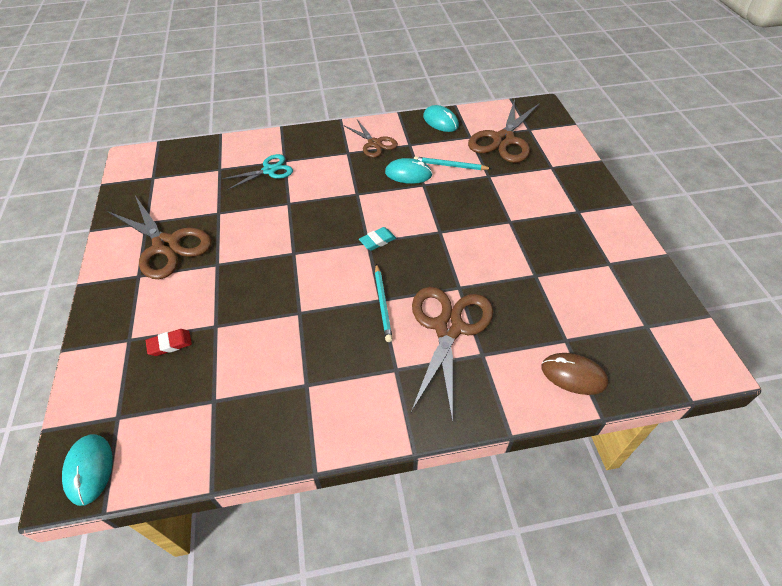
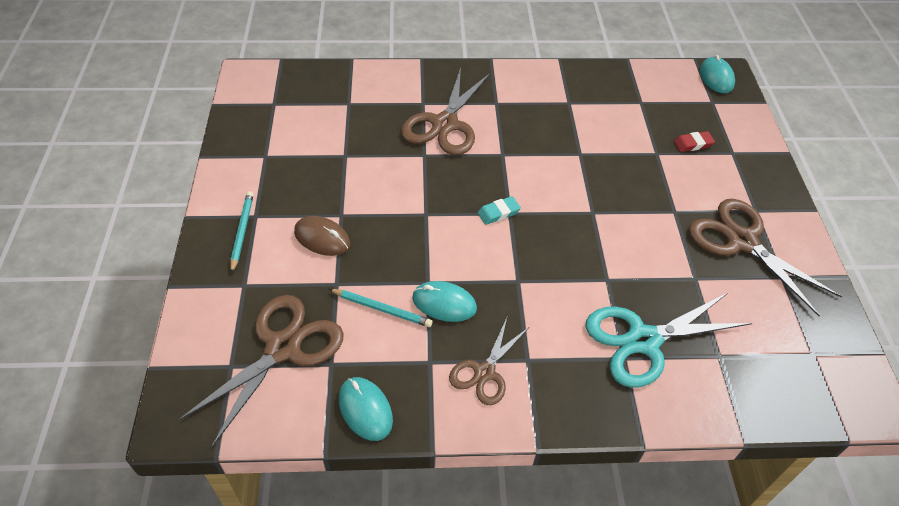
camera: 175 degrees left, 0 degrees up
turquoise scissors [222,154,293,190] -> turquoise scissors [586,293,753,388], size x1.67
brown scissors [345,120,398,158] -> brown scissors turned 120 degrees counterclockwise [449,318,529,405]
turquoise pencil [375,264,393,342] -> turquoise pencil moved to [230,191,254,274]
brown mouse [542,353,608,395] -> brown mouse moved to [294,216,350,256]

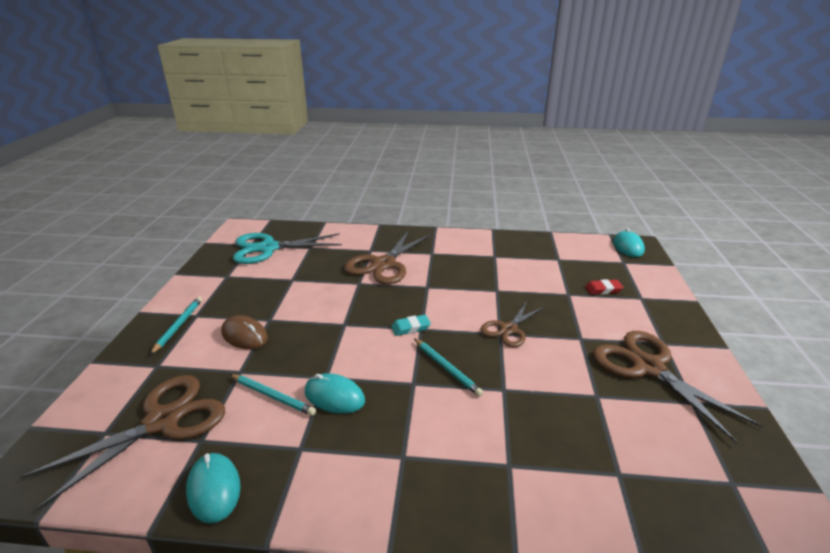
camera: 10 degrees right, 20 degrees down
brown scissors [449,318,529,405] -> brown scissors moved to [480,301,544,347]
turquoise scissors [586,293,753,388] -> turquoise scissors moved to [233,233,342,264]
none -> turquoise pencil [414,338,483,397]

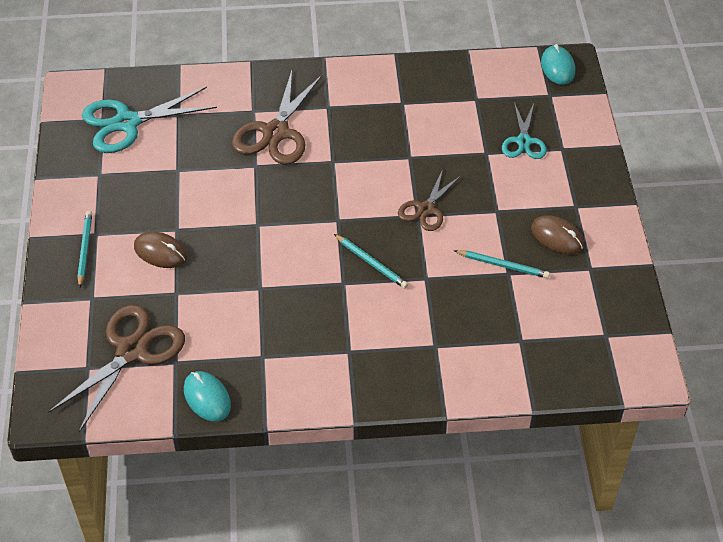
camera: 10 degrees left, 20 degrees up
turquoise pencil [230,374,316,416] -> turquoise pencil moved to [453,250,550,278]
turquoise mouse [305,373,365,414] -> none
turquoise eraser [391,315,431,336] -> none
red eraser [585,279,624,295] -> turquoise scissors [502,102,547,159]
brown scissors [593,331,762,443] -> brown mouse [531,215,584,254]

